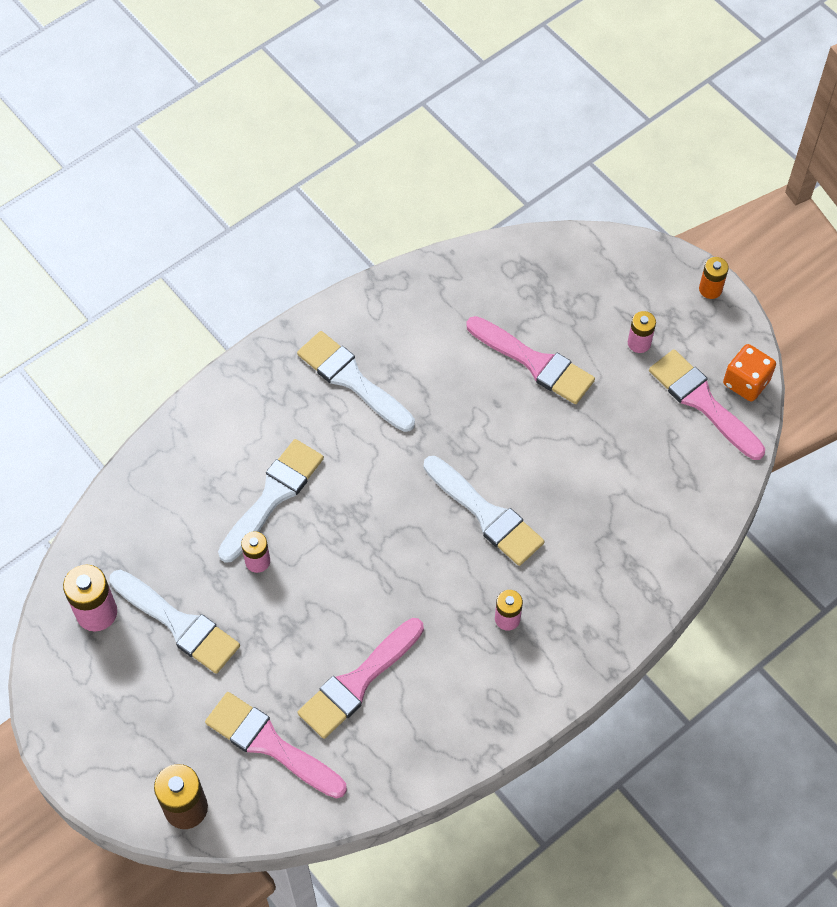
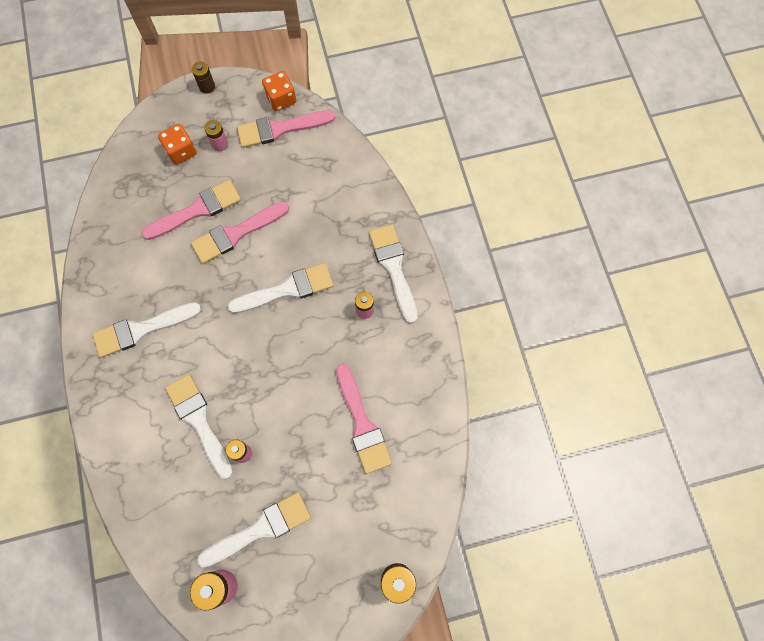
camera: 65 degrees left, 10 degrees up
pink brush [205,692,347,799] -> pink brush moved to [191,201,289,264]
orange battery [699,257,729,299] -> brown battery [192,62,215,94]
none -> orange dice [158,124,197,165]
none -> white brush [369,224,417,324]

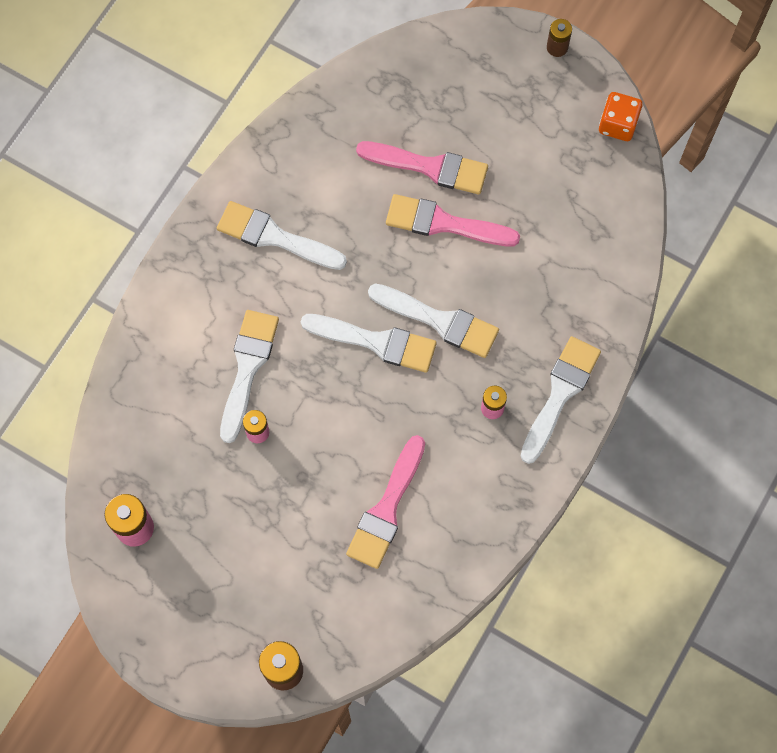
camera: 45 degrees right, 0 degrees up
orange dice [158,124,197,165] -> none
white brush [197,492,311,567] -> white brush moved to [301,314,437,373]
pink battery [204,120,228,151] -> none
pink brush [237,110,335,148] -> none

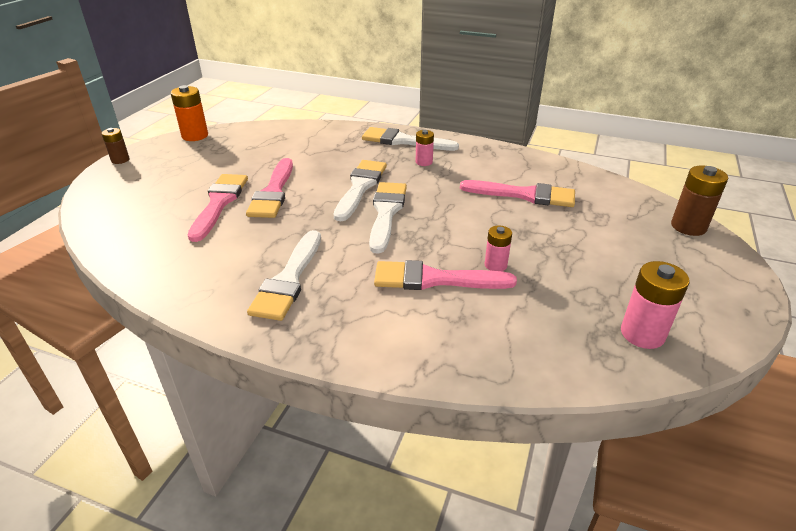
camera: 100 degrees left, 35 degrees down
white brush [220,310,279,443] -> pink brush [374,260,517,290]
orange dice [599,92,643,141] -> orange battery [170,85,208,141]

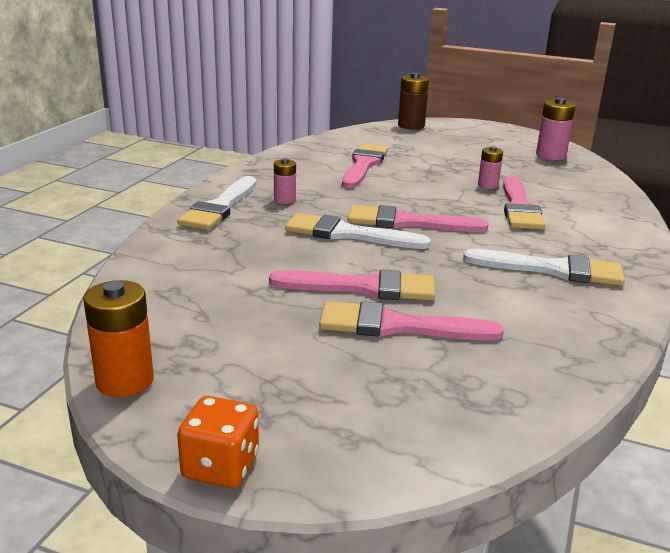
camera: 90 degrees left, 10 degrees down
brown battery [102,128,130,164] -> orange dice [177,396,259,488]
white brush [369,182,407,254] -> pink brush [347,205,488,232]

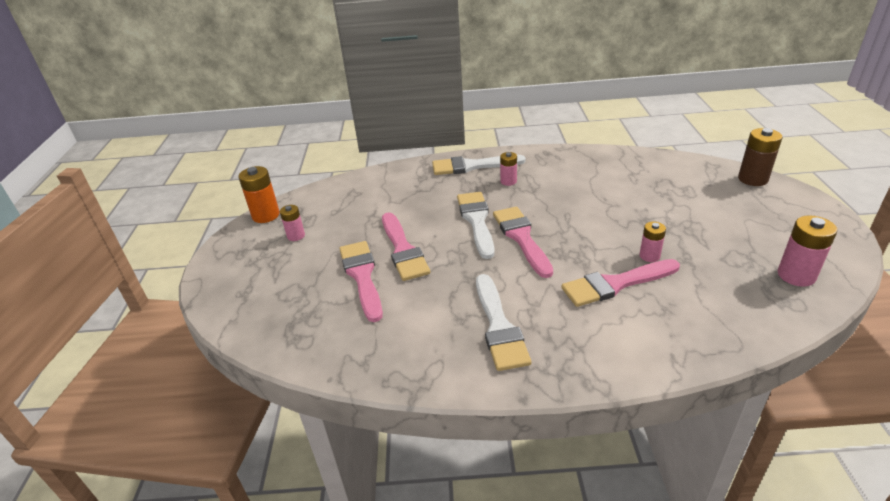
camera: 70 degrees right, 10 degrees up
orange dice [177,396,259,488] -> none
pink brush [342,144,388,188] -> none
none -> pink battery [280,205,305,241]

